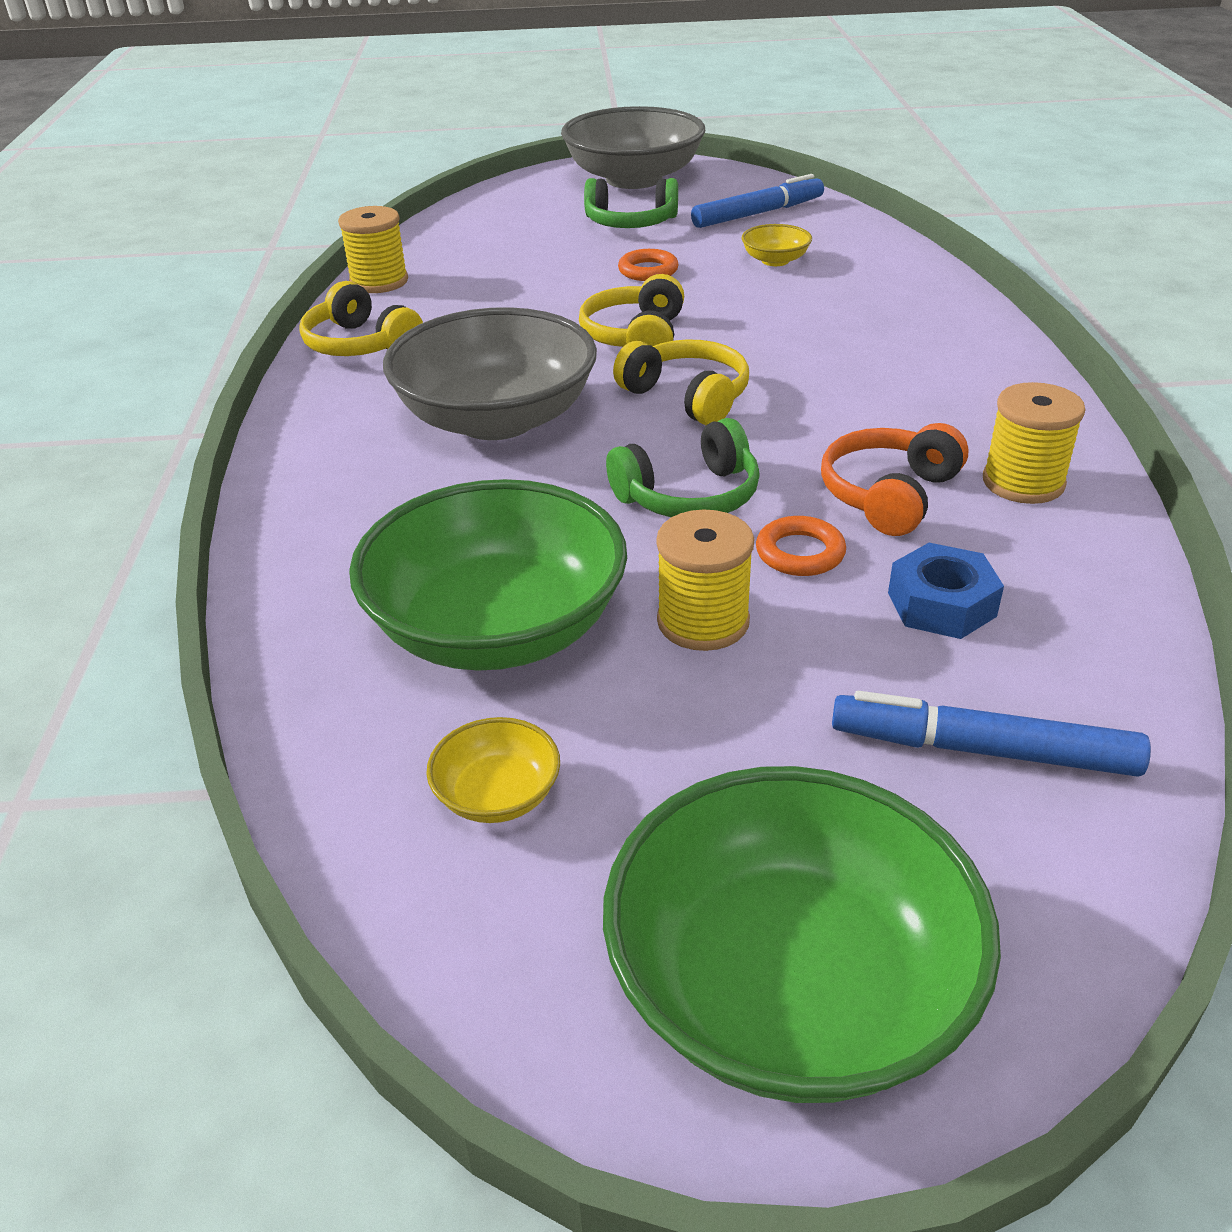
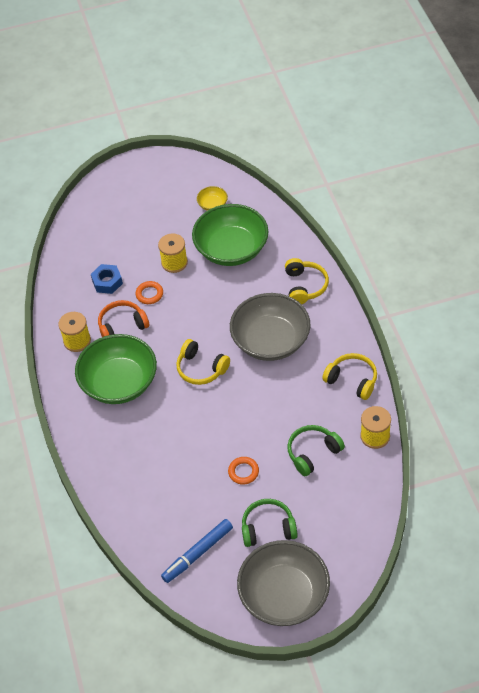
camera: 170 degrees right, 15 degrees up
yellow headphones [579,274,684,347] -> yellow headphones moved to [285,258,329,304]
green bowl [603,766,1001,1103] -> green bowl moved to [75,334,157,404]
green headphones [606,418,760,517] -> green headphones moved to [287,425,345,476]
yellow bowl [741,224,812,266] -> none
orange headphones [821,423,968,536] -> orange headphones turned 135 degrees counterclockwise [98,300,149,337]
blue marker [832,691,1151,777] -> none

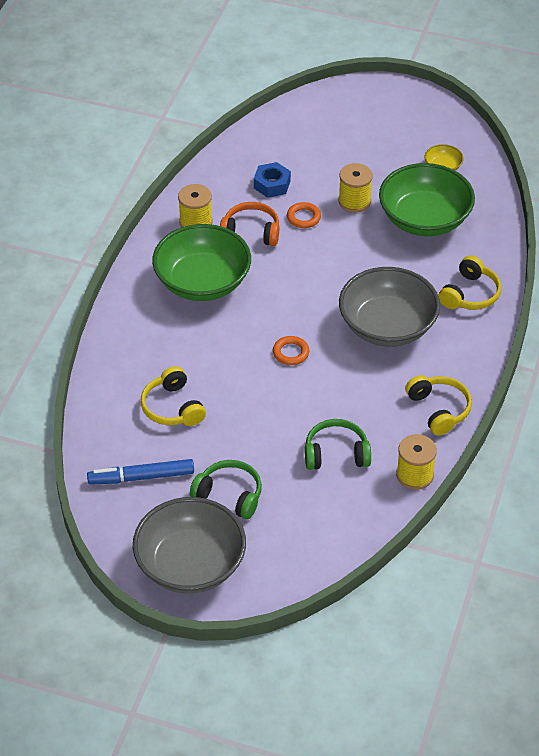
camera: 30 degrees right, 5 degrees down
yellow headphones [176,339,230,385] -> yellow headphones moved to [141,366,206,426]
orange ring [228,457,259,485] -> orange ring moved to [273,336,309,365]

